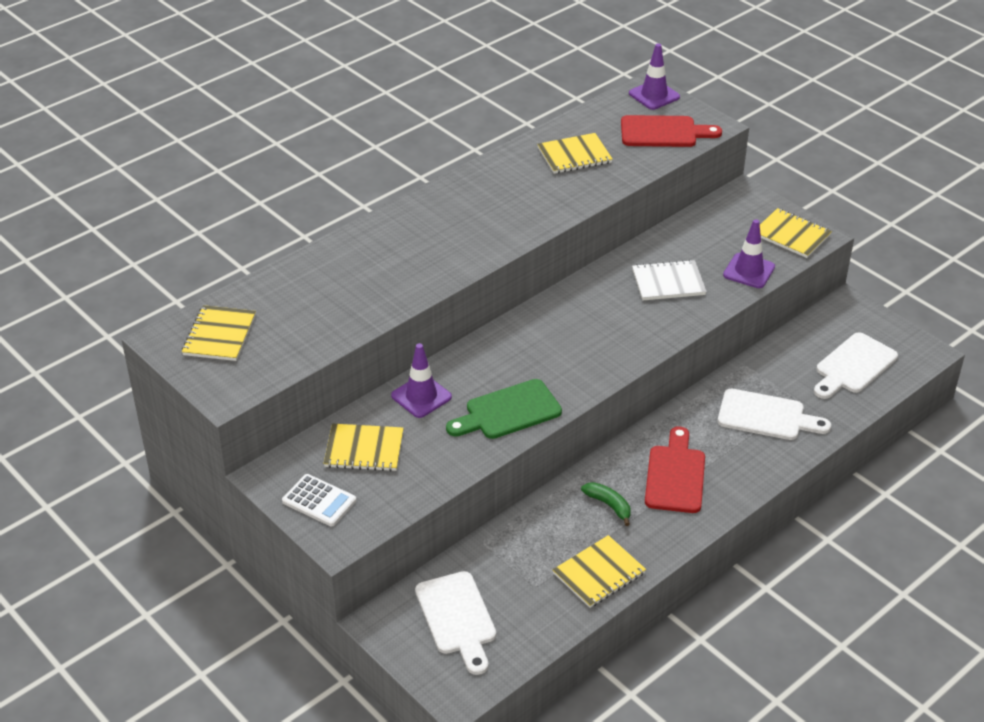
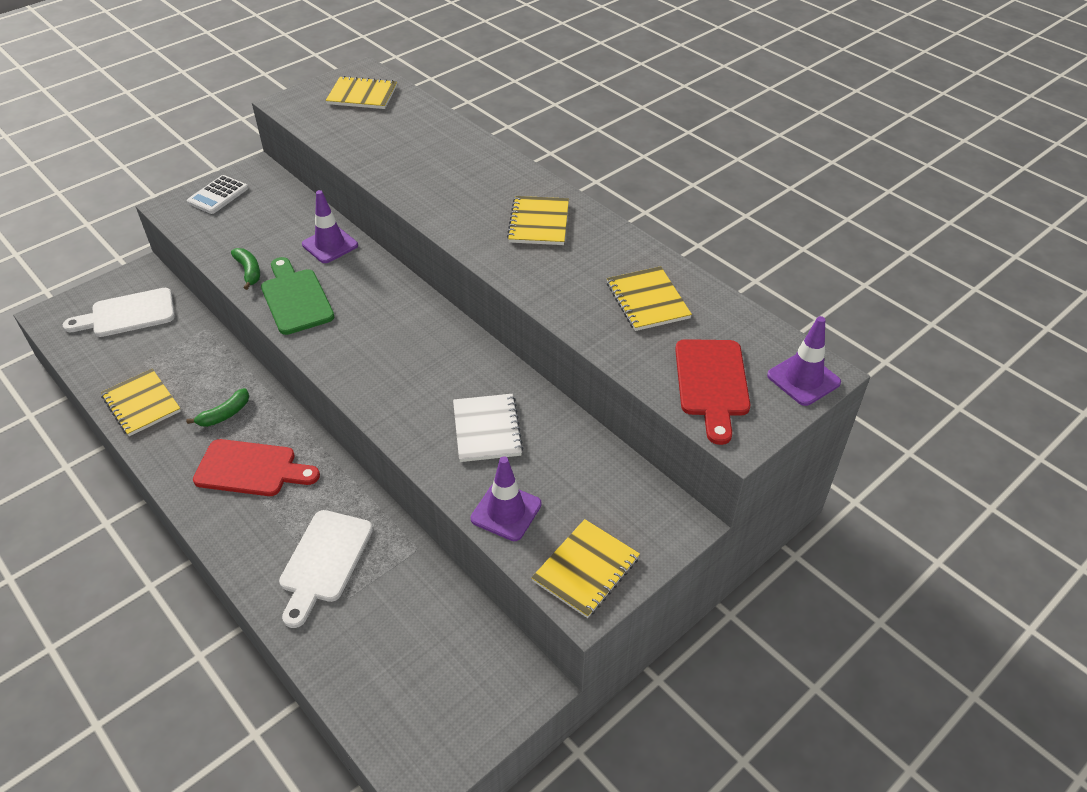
camera: 90 degrees right, 5 degrees up
yellow notebook [323,424,404,471] -> yellow notebook moved to [507,196,569,245]
white cutting board [814,332,898,399] -> none
none -> green banana [231,248,260,290]

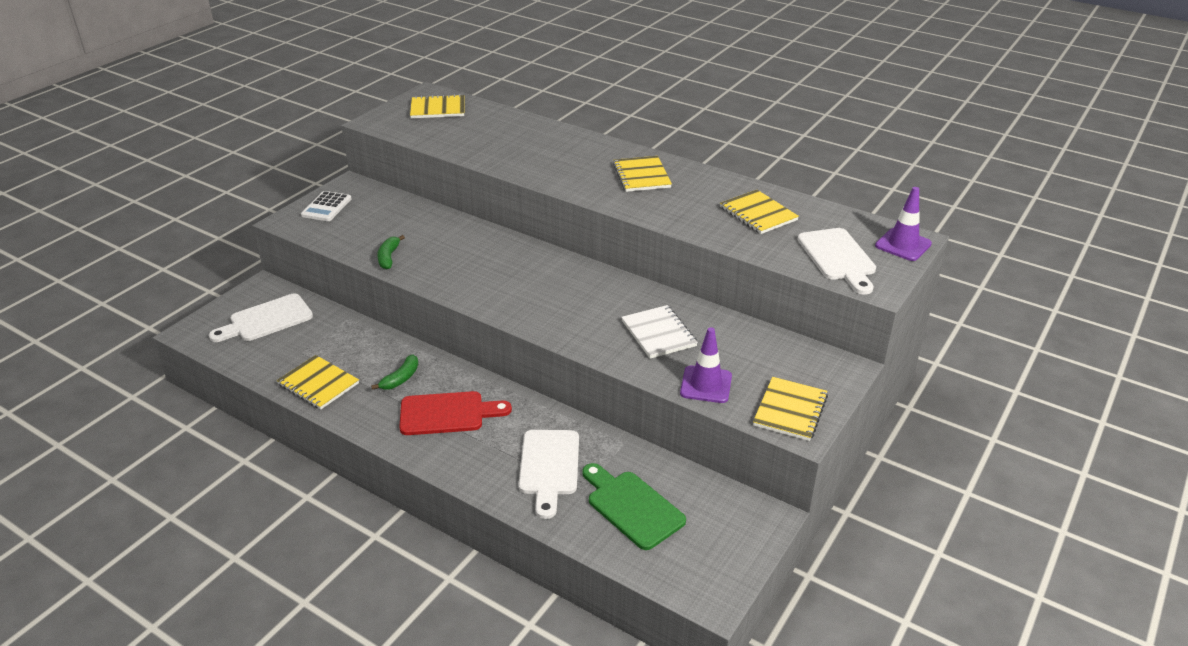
camera: 15 degrees left, 10 degrees down
green banana [231,248,260,290] -> green banana turned 135 degrees counterclockwise [377,235,405,269]
green cutting board [261,257,334,335] -> green cutting board moved to [582,463,686,550]
purple traffic cone [302,190,358,263] -> none
red cutting board [675,339,750,445] -> white cutting board [797,228,876,295]

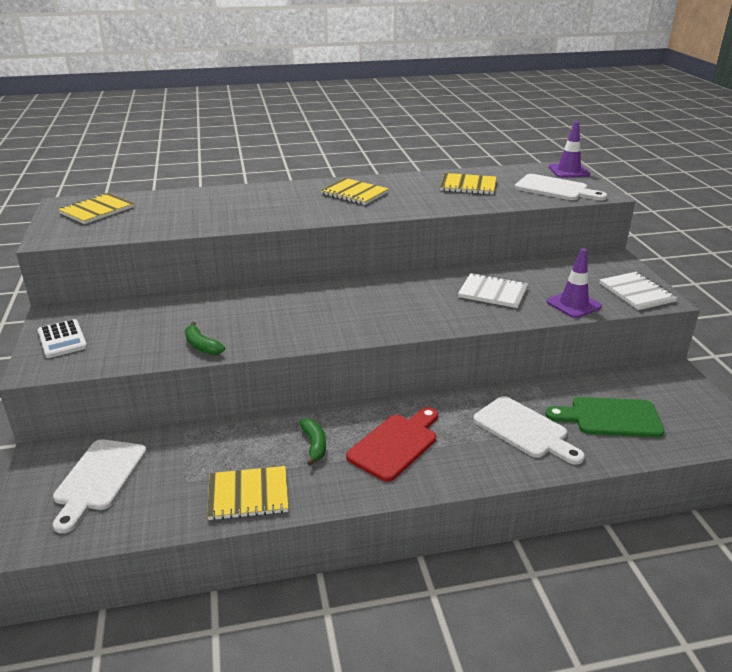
camera: 45 degrees left, 5 degrees down
yellow notebook [753,377,828,441] -> white notebook [599,272,678,310]

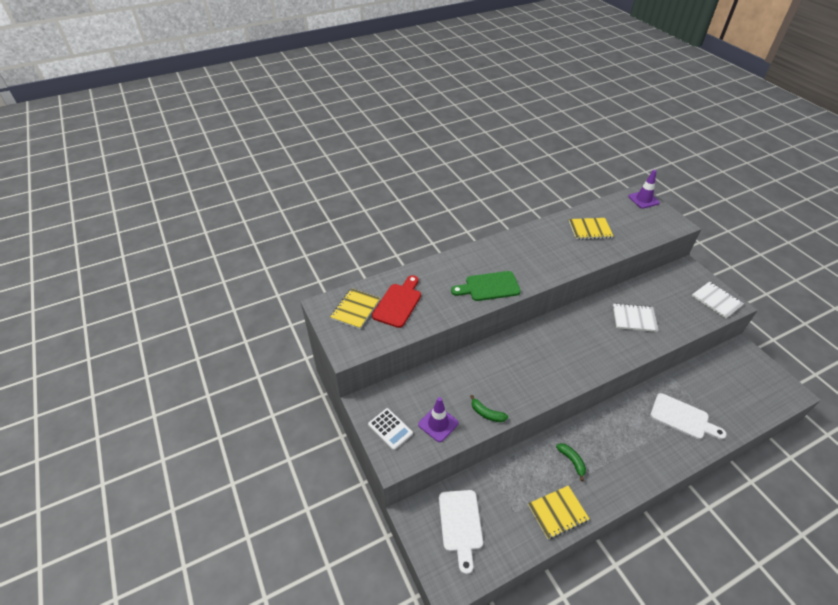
camera: 15 degrees left, 15 degrees up
yellow notebook [320,178,389,205] -> none
red cutting board [346,407,438,482] -> red cutting board moved to [372,275,421,328]
white cutting board [515,174,607,200] -> none
green cutting board [545,397,665,437] -> green cutting board moved to [451,271,521,301]
purple traffic cone [547,248,602,318] -> purple traffic cone moved to [418,397,458,442]

